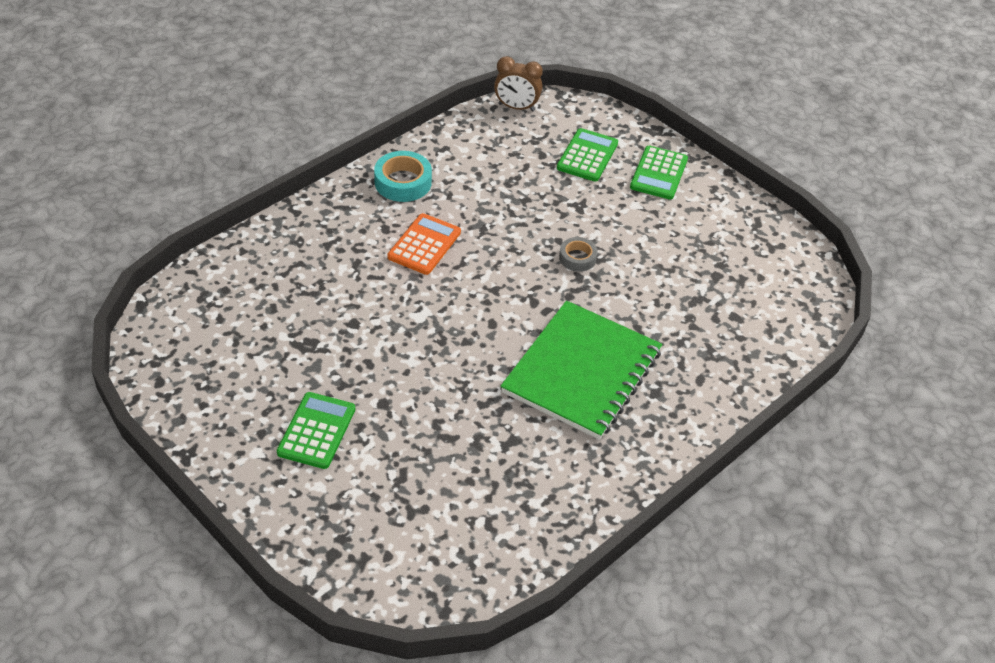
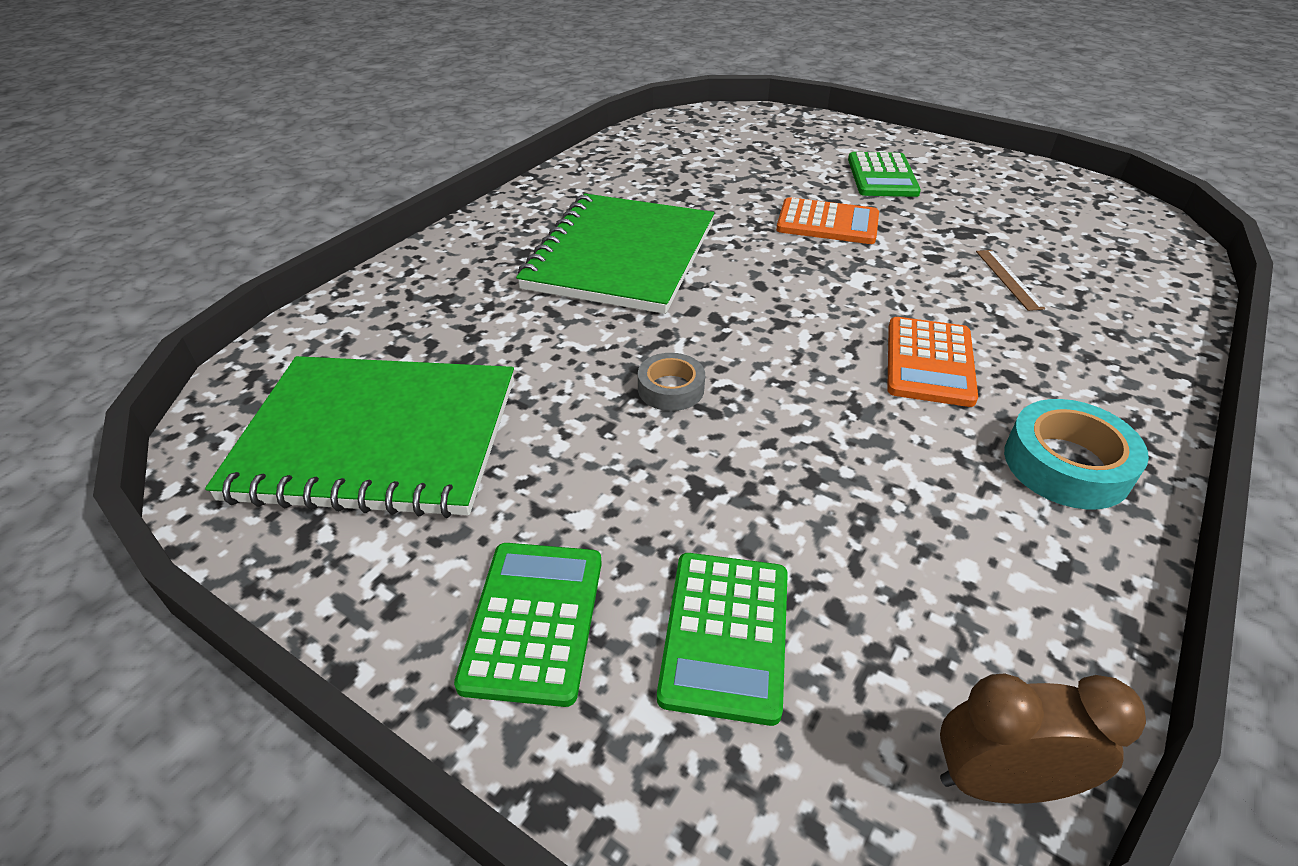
camera: 170 degrees right, 5 degrees down
none -> green notebook [205,356,514,518]
none -> orange calculator [776,197,879,244]
none -> brown ruler [976,250,1045,311]

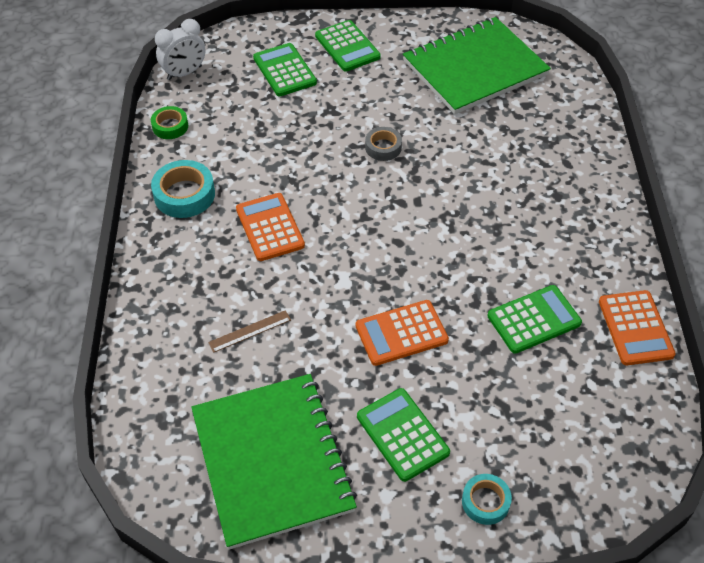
camera: 145 degrees right, 10 degrees up
green notebook [516,194,714,314] -> green notebook moved to [191,374,357,550]
brown clock [940,673,1146,804] -> white clock [155,19,206,80]
brown ruler [976,250,1045,311] -> brown ruler turned 75 degrees counterclockwise [208,310,291,353]
none -> green tape [151,106,188,139]
none -> turquoise tape [462,474,512,525]
none -> green calculator [487,285,582,354]
none -> orange calculator [599,290,676,365]

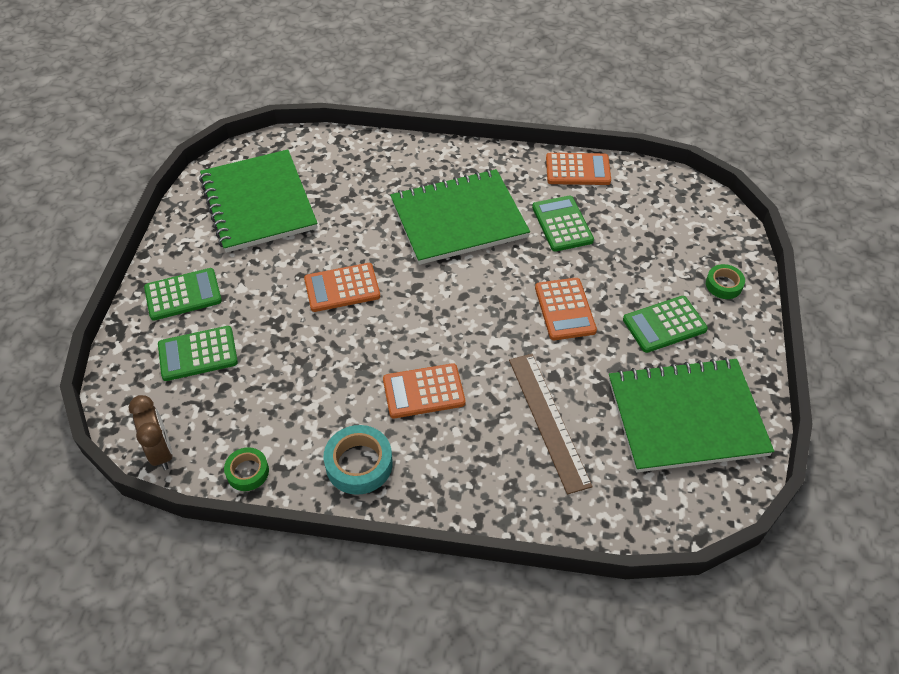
camera: 80 degrees left, 0 degrees up
white clock [155,19,206,80] -> brown clock [129,395,173,470]
brown ruler [208,310,291,353] -> brown ruler [509,354,593,495], size x2.02
grey tape [365,127,402,161] -> orange calculator [304,263,380,312]
turquoise tape [462,474,512,525] -> green tape [706,264,745,299]
none -> green notebook [390,169,530,265]

